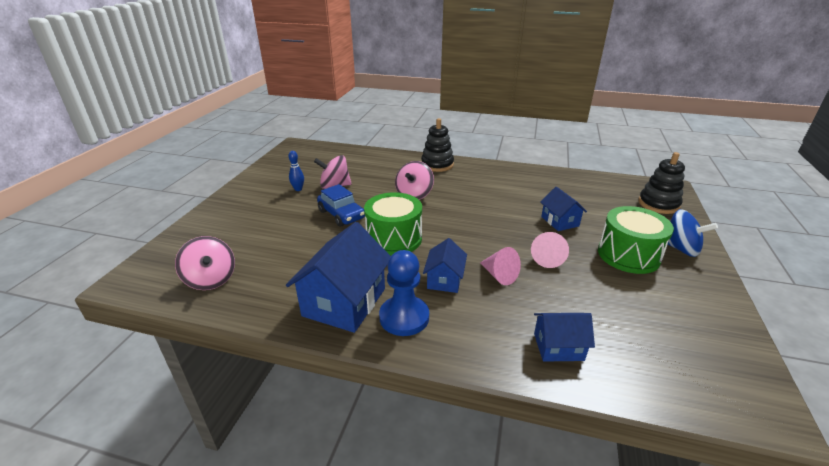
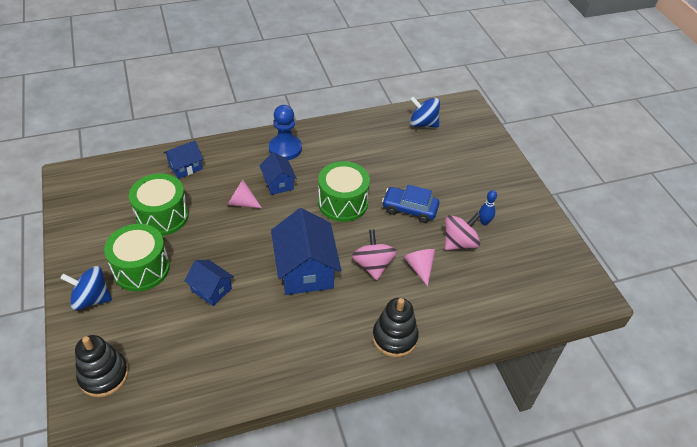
camera: 145 degrees right, 15 degrees up
pink spinning top [175,236,235,290] -> blue spinning top [410,97,440,128]
blue house [286,222,391,333] -> blue house moved to [271,208,341,295]
pink cone [531,232,569,268] -> pink cone moved to [404,249,436,286]
none -> green drum [129,174,189,236]

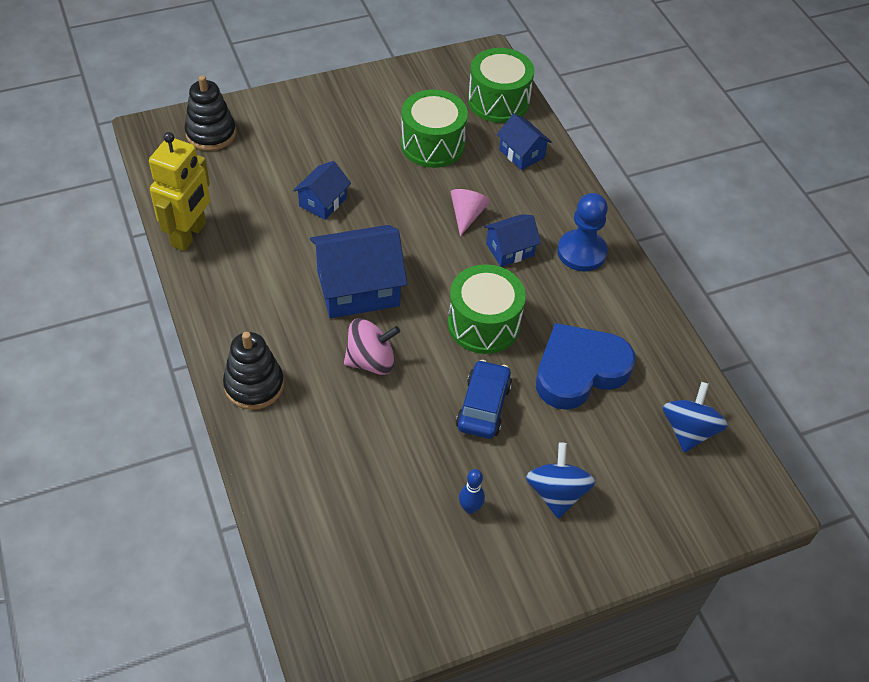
camera: 85 degrees right, 5 degrees up
blue spinning top [60,266,112,311] -> blue spinning top moved to [526,442,596,519]
green drum [104,224,170,292] -> green drum moved to [468,48,534,123]
pink cone [404,249,436,286] -> none
pink spinning top [445,212,481,250] -> none
none -> yellow robot [149,132,210,251]
none -> blue heart [536,323,635,410]

